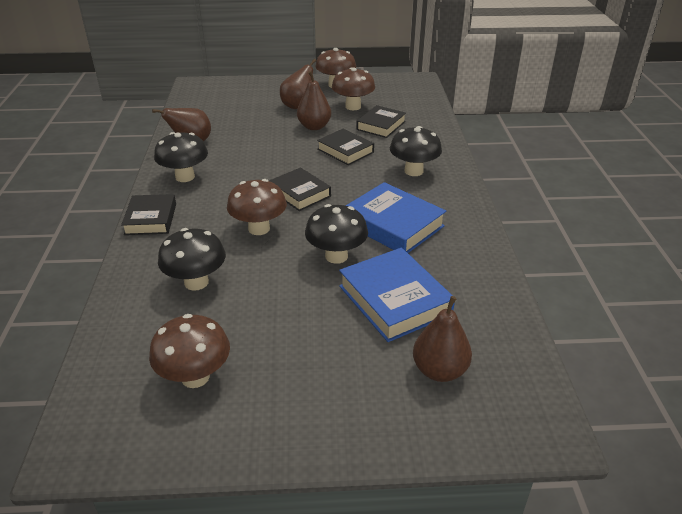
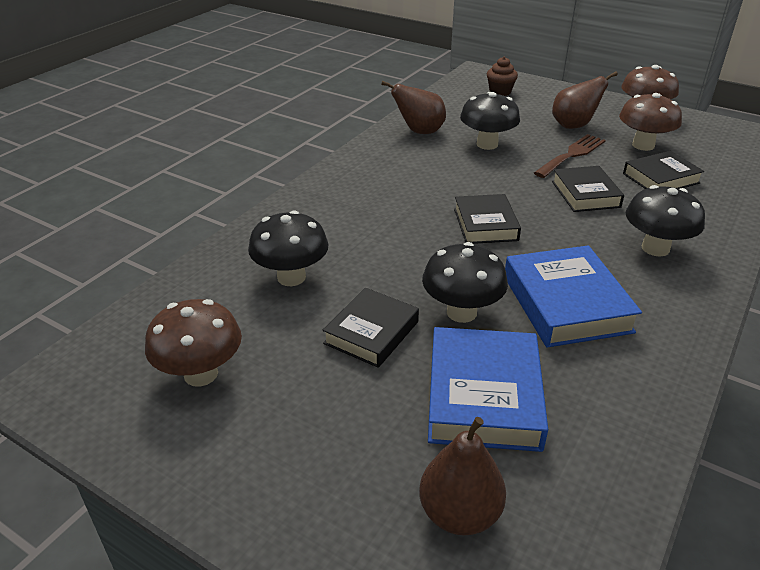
camera: 35 degrees right, 0 degrees up
black book [121,194,176,235] -> black book moved to [323,288,419,368]
black mushroom [154,132,208,182] -> black mushroom moved to [460,92,520,150]
brown mushroom [227,179,287,235] -> none
brown pear [297,71,331,130] -> brown fork [534,134,606,178]
none -> brown cupcake [487,57,518,96]

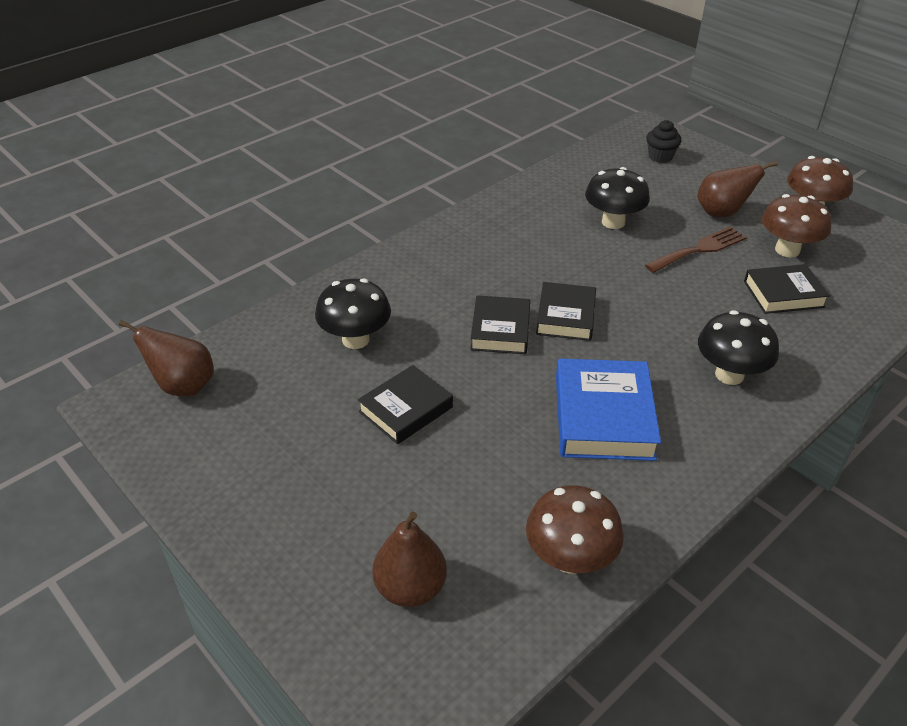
camera: 15 degrees right, 5 degrees up
brown mushroom [145,299,242,386] -> brown mushroom moved to [526,485,624,574]
brown pear [381,81,446,134] -> brown pear moved to [119,320,214,396]
black mushroom [422,242,508,323] -> none
blue book [428,327,548,452] -> none
brown cupcake [487,57,518,96] -> black cupcake [646,120,682,163]
black book [552,166,624,212] -> black book moved to [470,295,530,354]

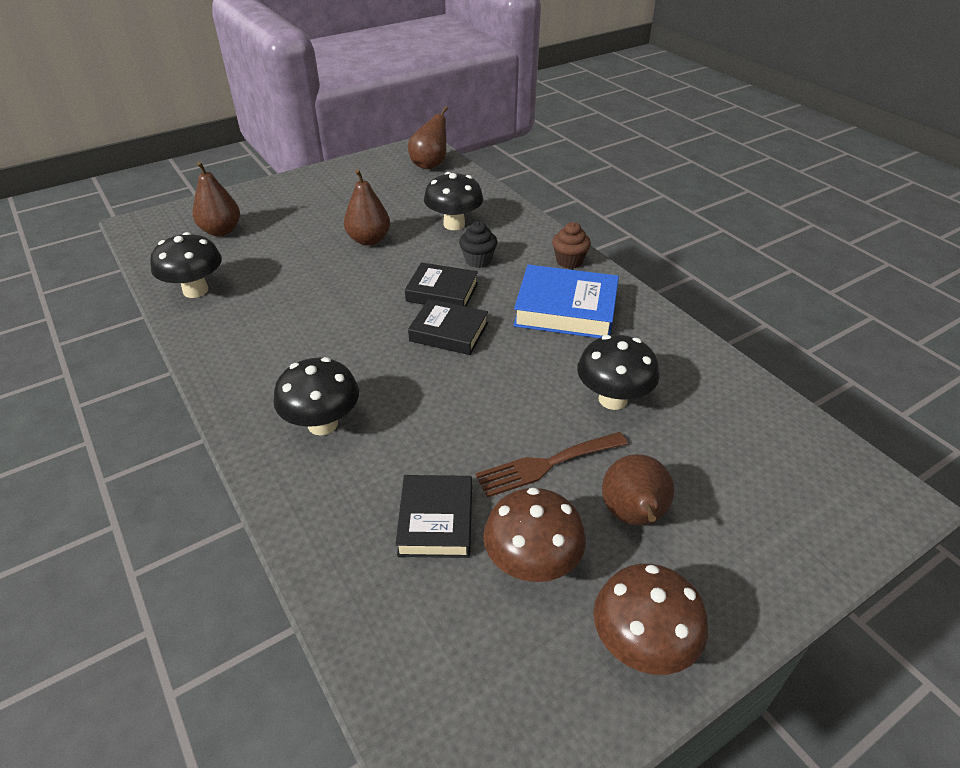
camera: 100 degrees right, 0 degrees up
black book [357,365,453,444] -> brown pear [344,169,390,246]
brown mushroom [526,485,624,574] -> black mushroom [150,232,222,298]
blue book [556,359,661,461] -> blue book moved to [513,265,619,338]
brown fork [645,226,747,273] -> brown fork turned 90 degrees clockwise [476,432,628,498]
black cupcake [646,120,682,163] -> black cupcake moved to [459,221,497,268]
none -> brown cupcake [552,222,591,269]

